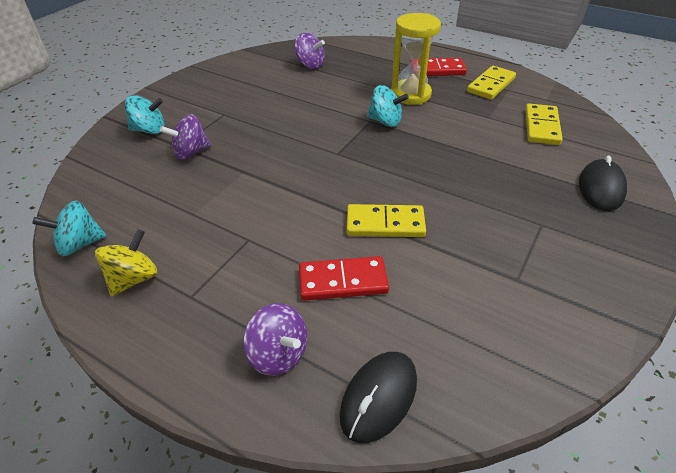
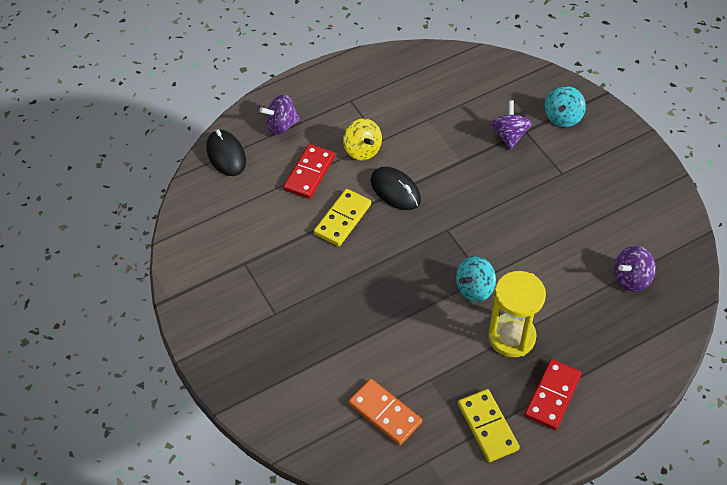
camera: 120 degrees right, 10 degrees up
turquoise spinning top [32,200,106,256] -> none
yellow spinning top [95,229,157,297] -> yellow spinning top moved to [343,119,382,160]
yellow domino [525,103,563,145] -> orange domino [348,379,422,445]
black mouse [579,156,627,211] -> black mouse moved to [371,167,421,210]

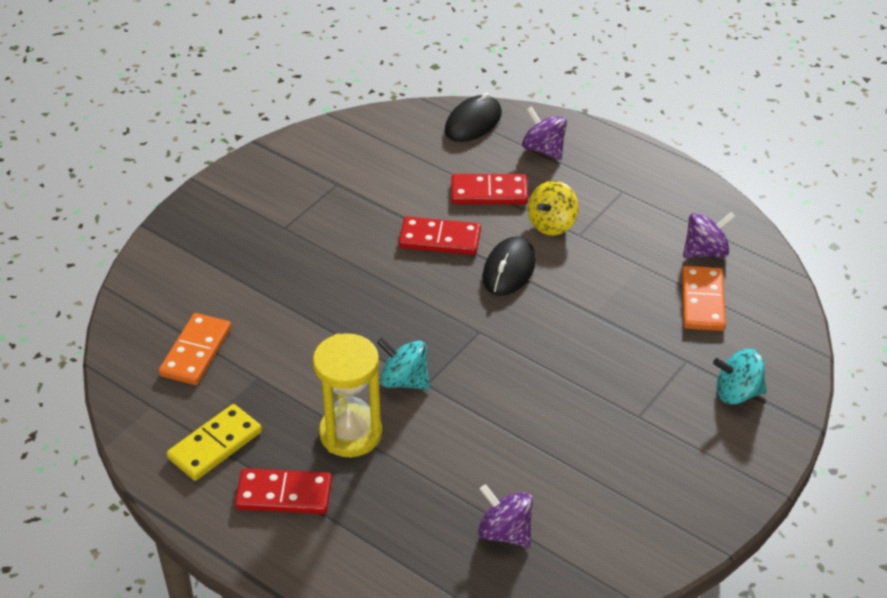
camera: 65 degrees right, 10 degrees down
yellow domino [314,189,371,246] -> red domino [399,217,481,255]
purple spinning top [490,100,532,149] -> purple spinning top moved to [683,212,735,258]
none -> orange domino [682,266,726,331]

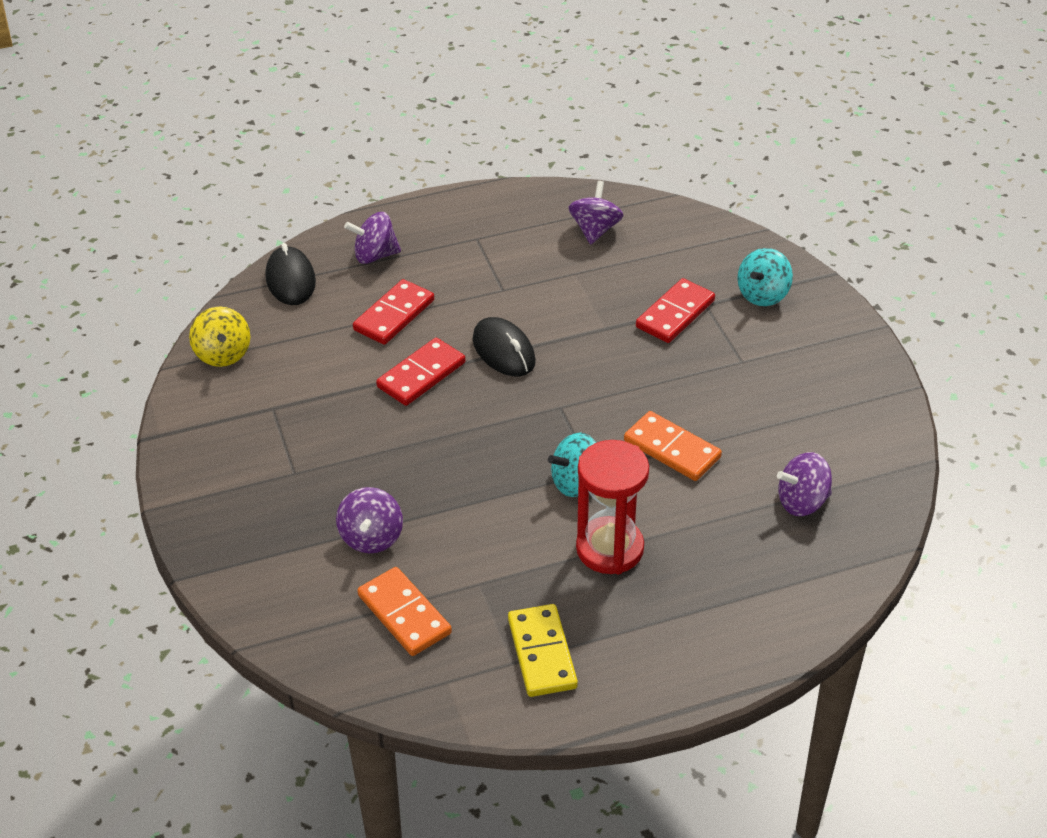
camera: 55 degrees left, 0 degrees up
red domino [235,468,332,514] -> red domino moved to [636,278,715,343]
yellow hourglass [313,333,382,457] -> red hourglass [576,440,649,574]
yellow spinning top [528,181,578,236] -> yellow spinning top moved to [189,306,250,367]
orange domino [682,266,726,331] -> orange domino moved to [624,411,722,481]
none -> purple spinning top [336,487,403,553]

